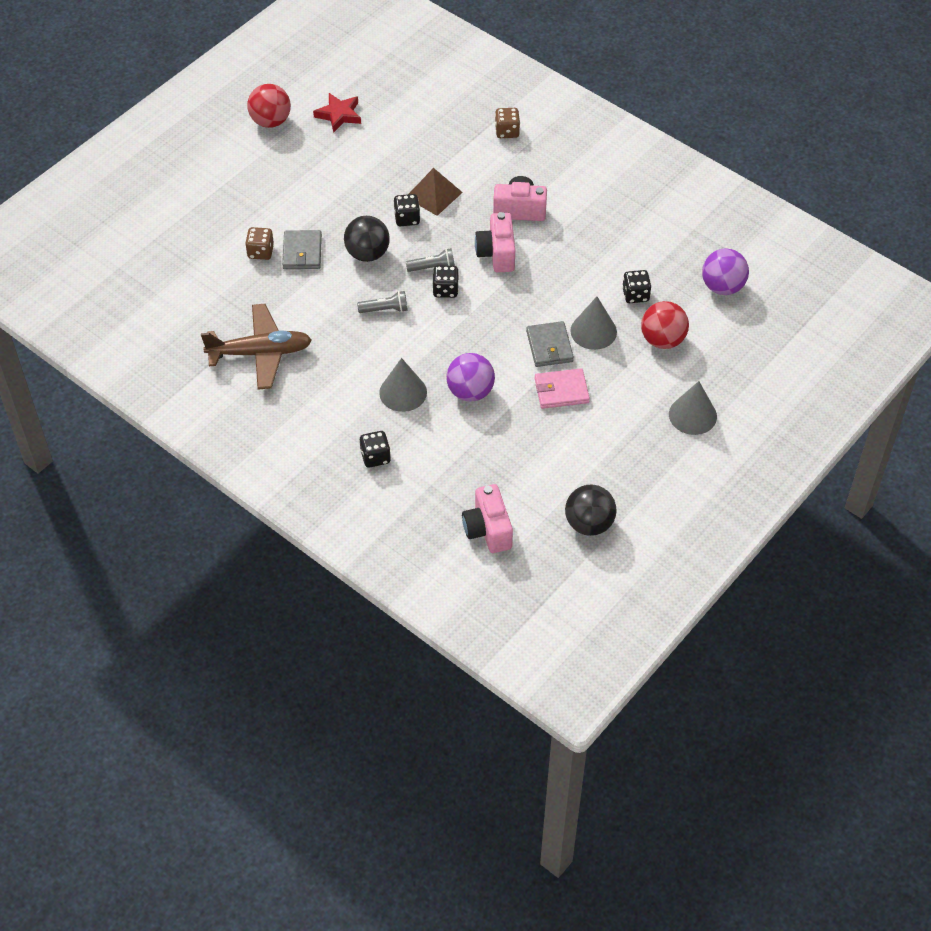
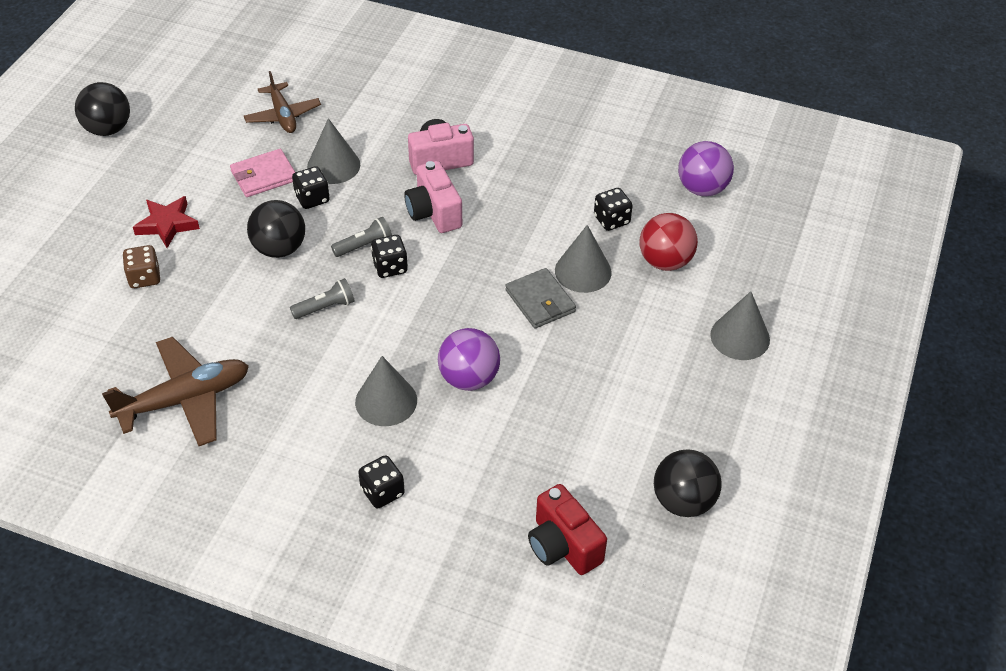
camera: 20 degrees left, 5 degrees down
red ball [247,84,291,128] -> black ball [75,82,130,136]
grey wallet [282,230,322,269] -> none
red star [313,93,361,133] -> red star moved to [133,196,200,248]
brown pyramid [409,168,463,216] -> grey cone [307,118,360,184]
pink camera [462,484,513,553] -> red camera [528,484,607,575]
brown dice [495,108,520,138] -> none
pink wallet [535,368,590,409] -> pink wallet moved to [230,149,295,197]
none -> brown plane [244,71,321,133]

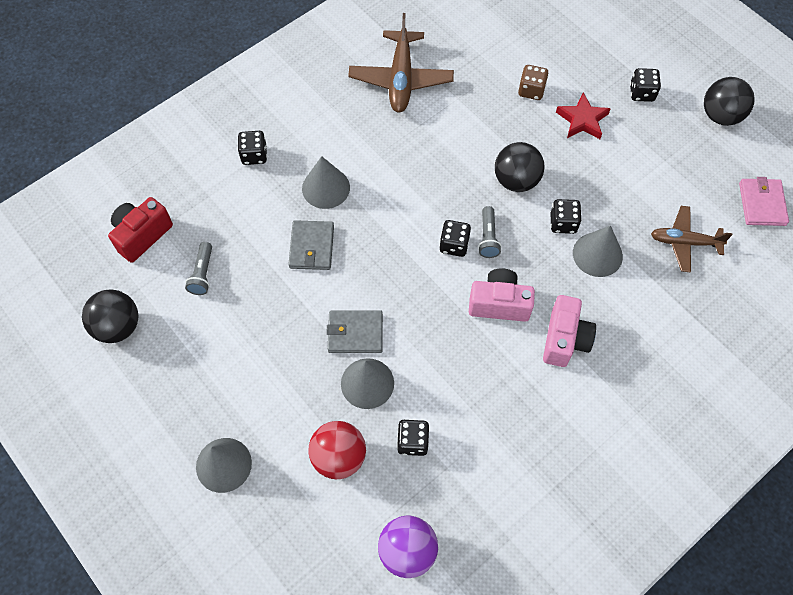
camera: 120 degrees right, 15 degrees up
pink wallet [230,149,295,197] -> pink wallet moved to [739,177,789,226]
grey flashlight [290,278,355,319] -> grey flashlight moved to [185,242,212,295]
purple ball [438,328,500,391] -> grey wallet [288,220,334,270]
red camera [528,484,607,575] -> red camera turned 45 degrees counterclockwise [108,197,173,263]
none -> black dice [630,68,661,102]

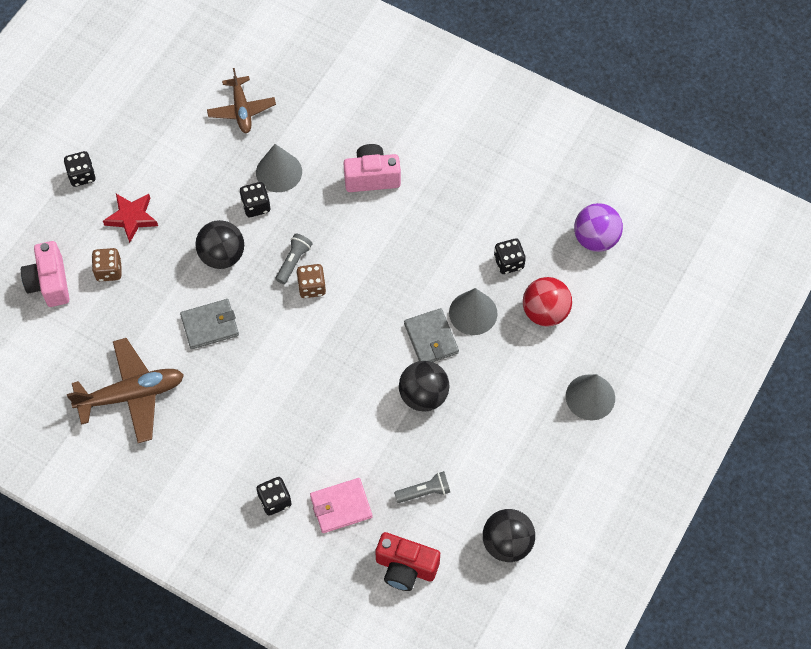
camera: 110 degrees left, 0 degrees up
grey wallet [288,220,334,270] -> grey wallet moved to [180,299,239,349]
grey cone [302,156,350,209] -> none
black dice [439,220,471,257] -> brown dice [296,264,326,298]
pink camera [469,268,535,322] -> pink camera moved to [21,241,69,307]
grey flashlight [478,206,502,258] -> grey flashlight turned 45 degrees counterclockwise [276,234,312,284]
black ball [704,77,755,126] -> black ball moved to [399,361,450,412]
pink wallet [739,177,789,226] -> pink wallet moved to [310,478,373,533]

